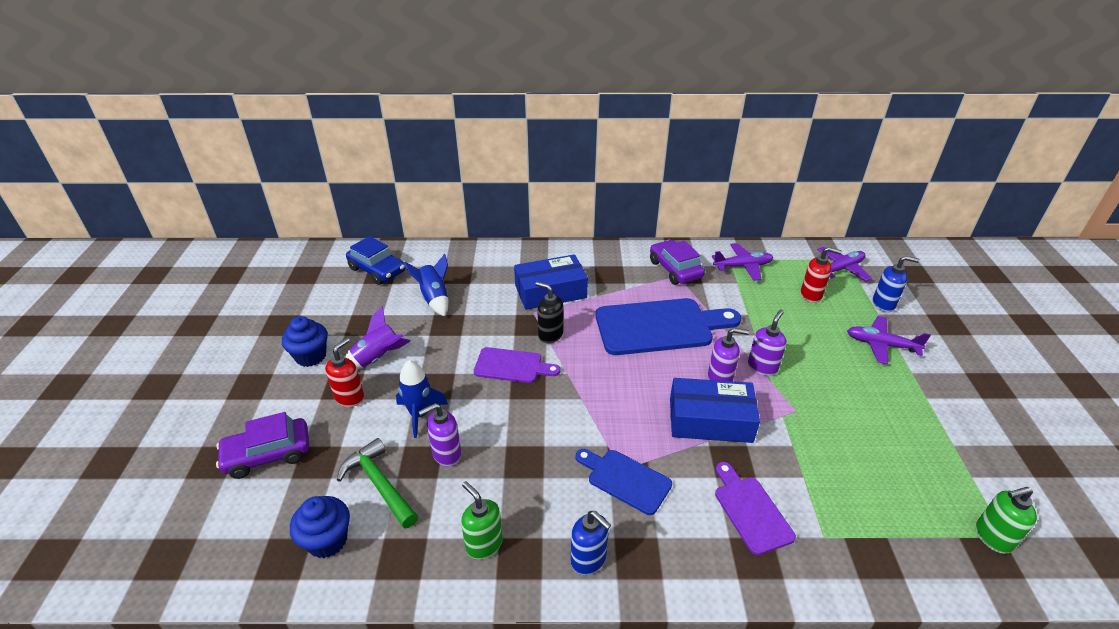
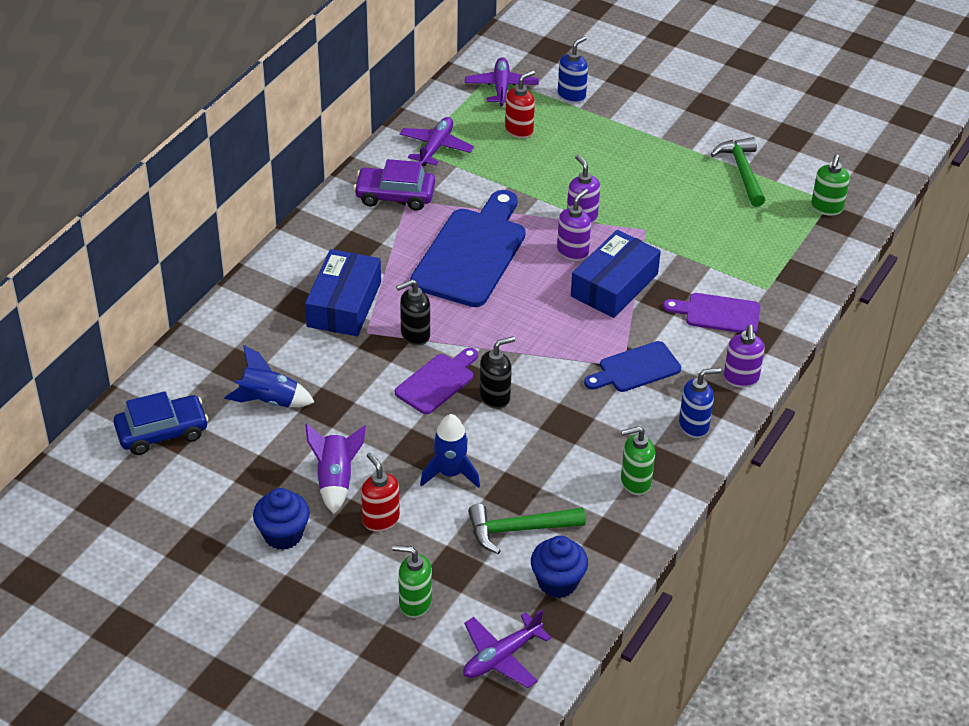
camera: 60 degrees left, 5 degrees up
purple car [216,412,309,479] -> green soap dispenser [392,545,432,618]
purple soap dispenser [418,403,461,466] -> purple soap dispenser moved to [724,325,765,388]
purple plane [847,316,931,364] -> purple plane moved to [463,609,551,688]
none -> black soap dispenser [479,336,515,409]
none -> green hammer [710,137,765,207]

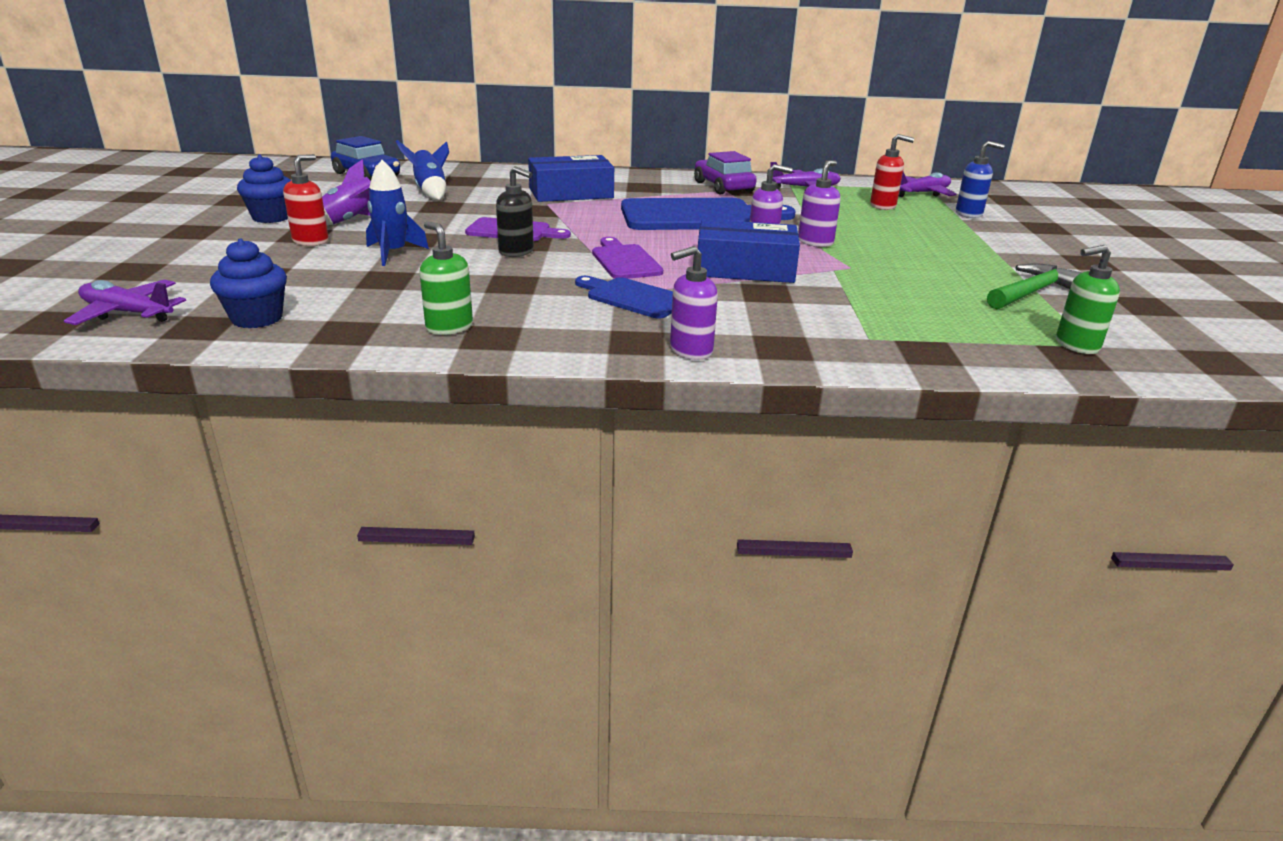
camera: 60 degrees right, 15 degrees down
green soap dispenser [392,545,432,618] -> none
black soap dispenser [396,279,430,346] -> none
green hammer [468,504,586,554] -> none
purple cutting board [663,293,761,334] -> purple cutting board moved to [592,237,663,279]
blue soap dispenser [679,368,721,438] -> none

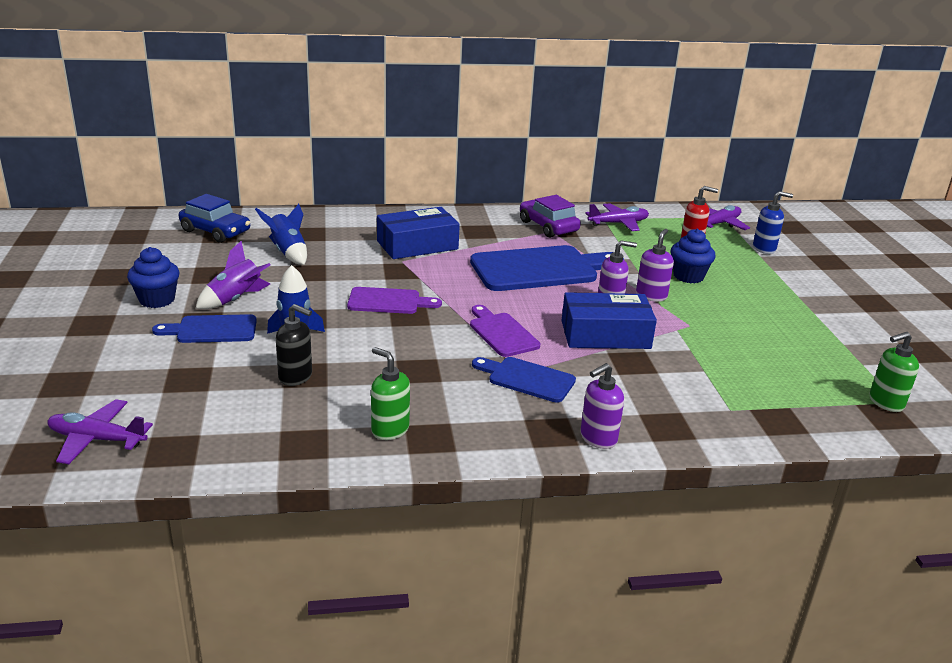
camera: 10 degrees left, 0 degrees up
blue cupcake [210,238,287,328] -> blue cupcake moved to [671,229,715,283]
red soap dispenser [283,154,329,246] -> blue cutting board [152,314,257,343]
black soap dispenser [496,166,534,257] -> black soap dispenser moved to [276,304,312,386]
green hammer [987,263,1083,309] -> none

